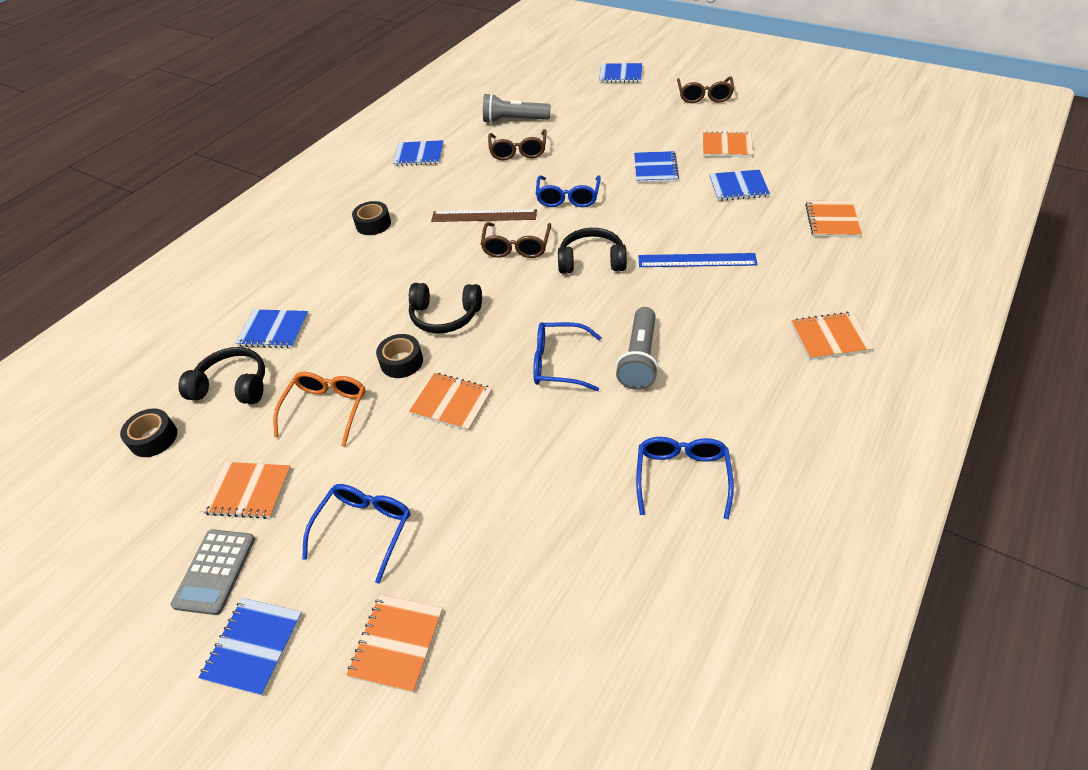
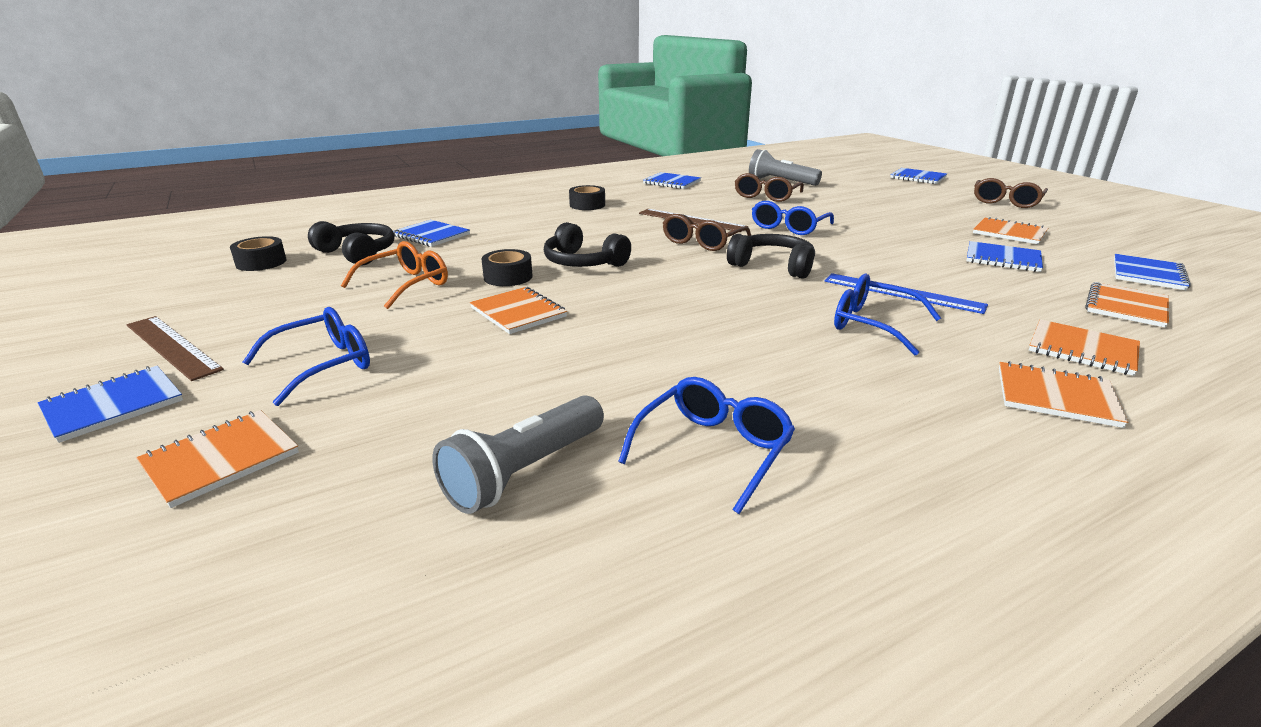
camera: 25 degrees right, 20 degrees down
grey calculator [171,529,255,615] -> brown ruler [126,316,224,381]
orange notebook [201,462,291,519] -> orange notebook moved to [1029,319,1140,376]
blue glasses [533,322,602,391] -> blue glasses moved to [834,274,941,355]
grey flashlight [616,307,659,390] -> grey flashlight moved to [432,395,604,514]
blue notebook [634,151,679,183] -> blue notebook moved to [1114,254,1191,290]

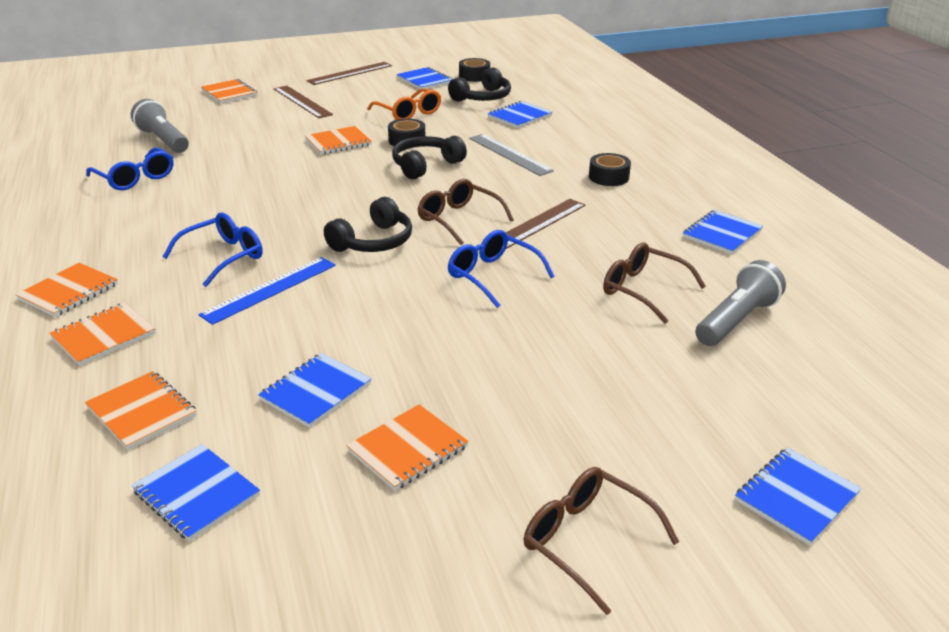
camera: 100 degrees right, 5 degrees up
blue notebook [37,366,183,443] -> blue notebook moved to [396,67,452,89]
blue glasses [243,307,370,406] -> brown ruler [274,86,333,118]
none -> grey ruler [469,134,554,176]

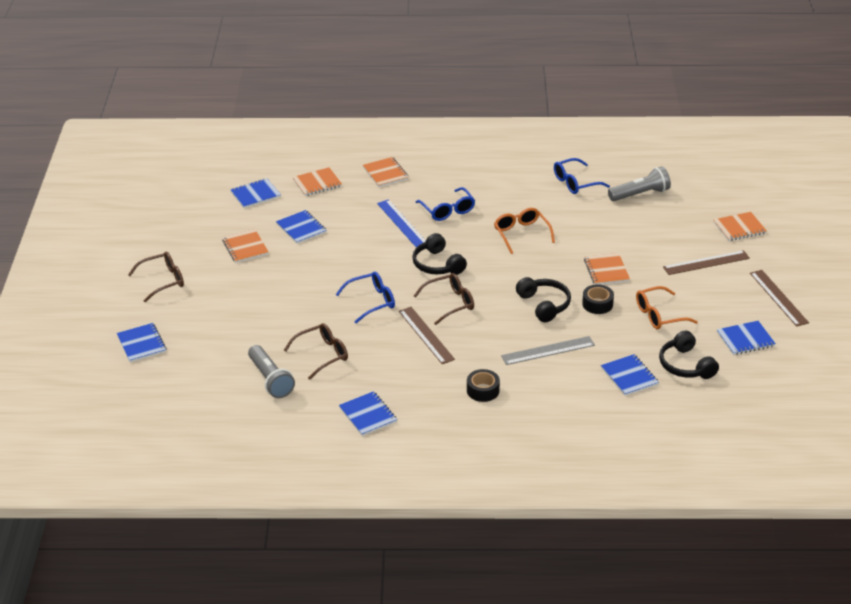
camera: 110 degrees right, 5 degrees up
orange notebook [15,263,118,317] -> none
black tape [459,58,490,82] -> none
none -> orange glasses [494,208,555,254]

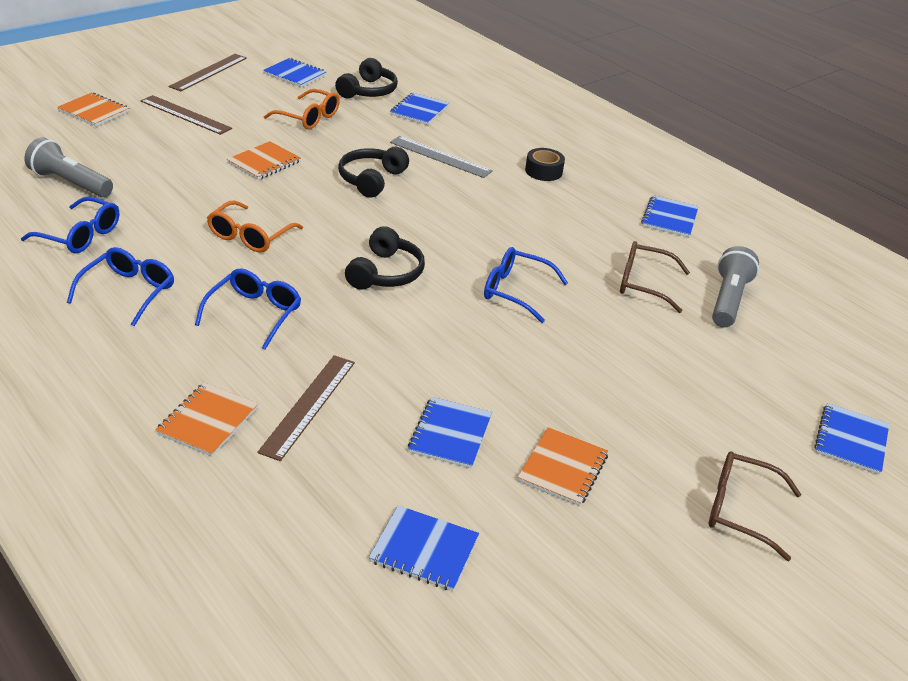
camera: 135 degrees left, 0 degrees up
orange notebook [293,167,342,196] -> none
blue ruler [377,199,426,247] -> none
brown ruler [399,307,455,364] -> brown ruler moved to [257,355,355,461]
brown glasses [414,273,474,325] -> none
black tape [582,284,614,314] -> none
none -> blue glasses [67,247,174,326]

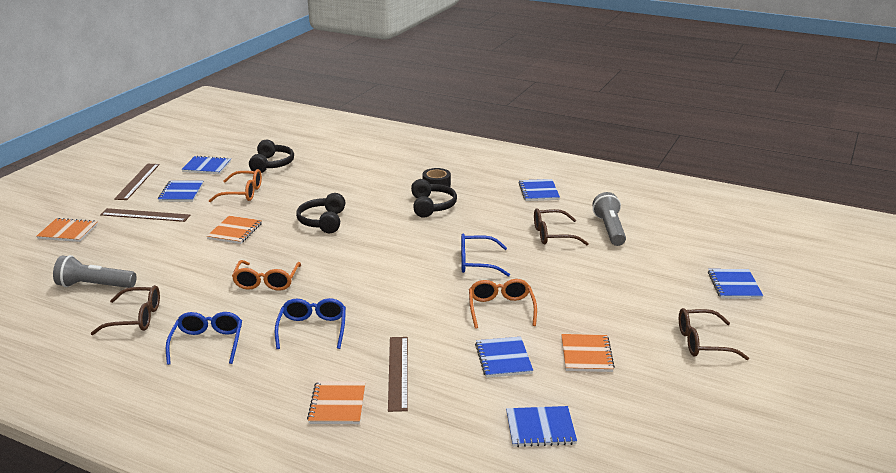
camera: 20 degrees left, 10 degrees down
blue glasses [21,197,119,253] -> brown glasses [91,285,160,335]
black headphones [345,226,425,290] -> black headphones moved to [411,179,457,218]
blue notebook [390,93,449,125] -> blue notebook moved to [158,181,203,202]
grey ruler [390,136,493,178] -> none
none -> orange glasses [469,279,537,329]

